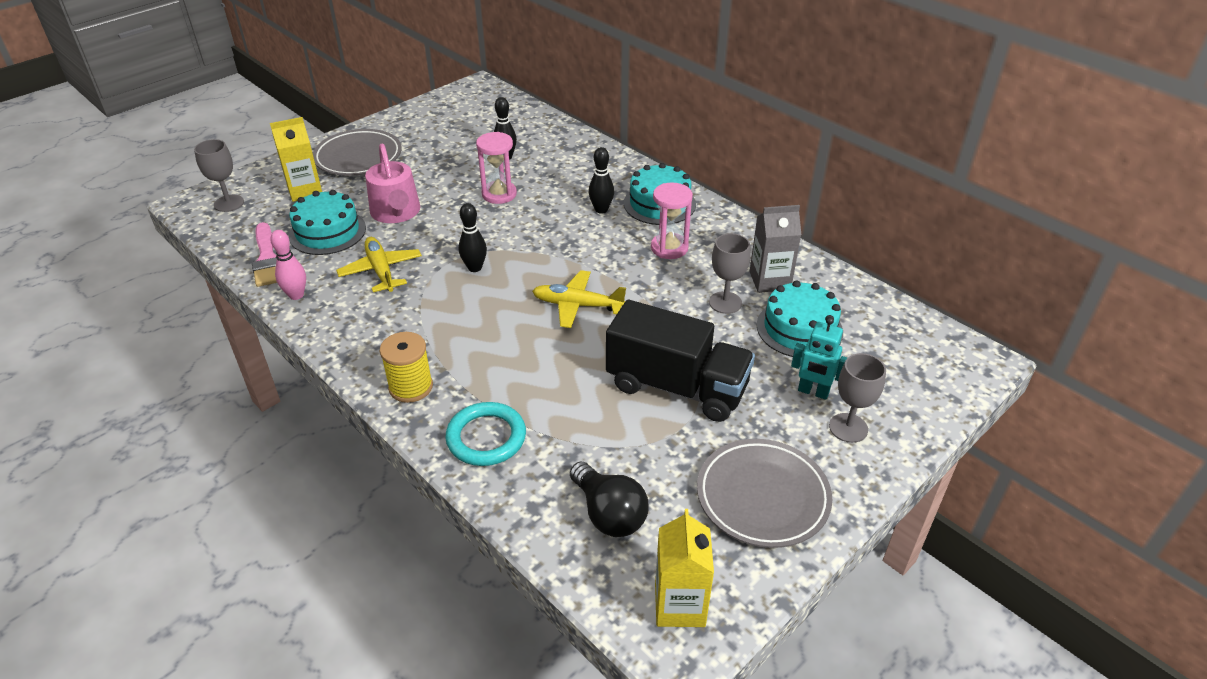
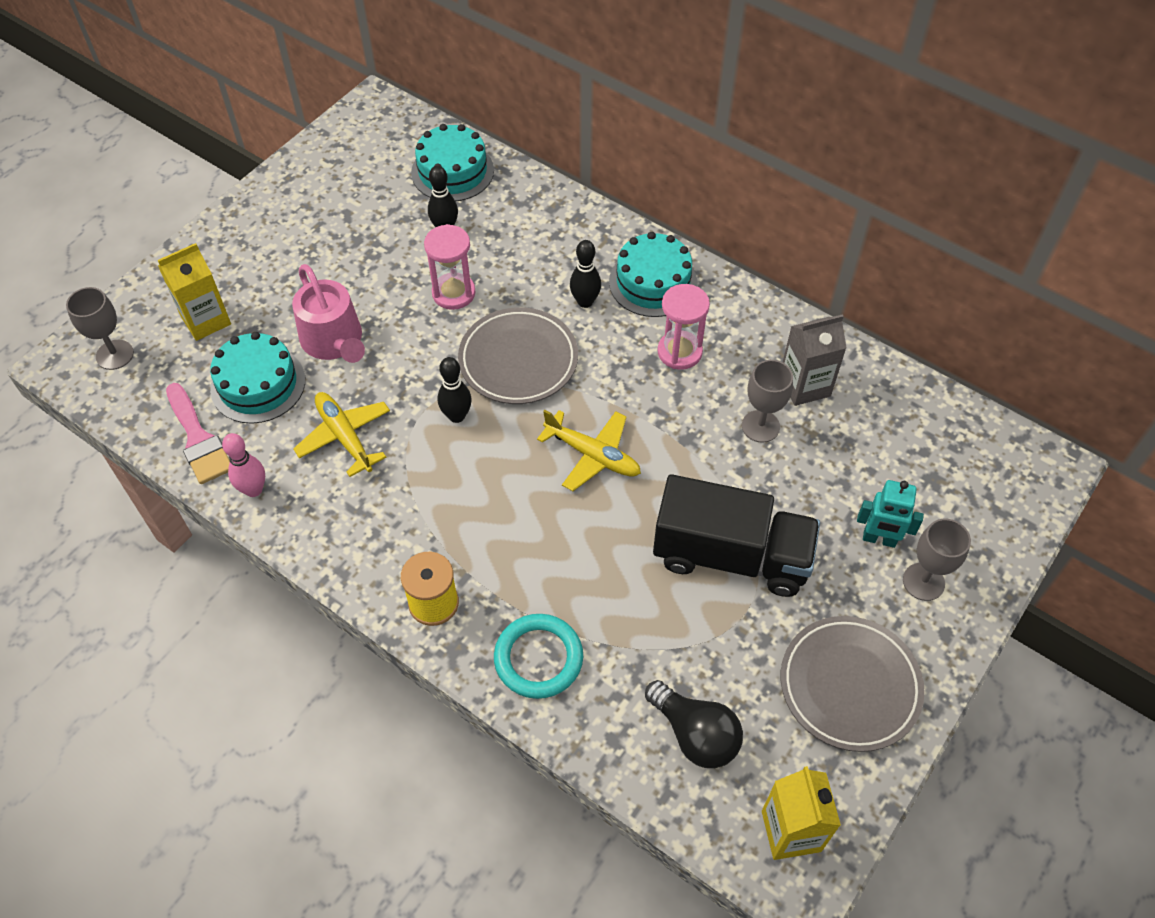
camera: 10 degrees left, 15 degrees up
grey plate [313,129,402,176] -> grey plate moved to [458,307,578,404]
yellow plane [532,270,626,328] -> yellow plane turned 150 degrees counterclockwise [537,410,641,491]
turquoise cake [757,280,843,357] -> turquoise cake moved to [411,124,494,201]

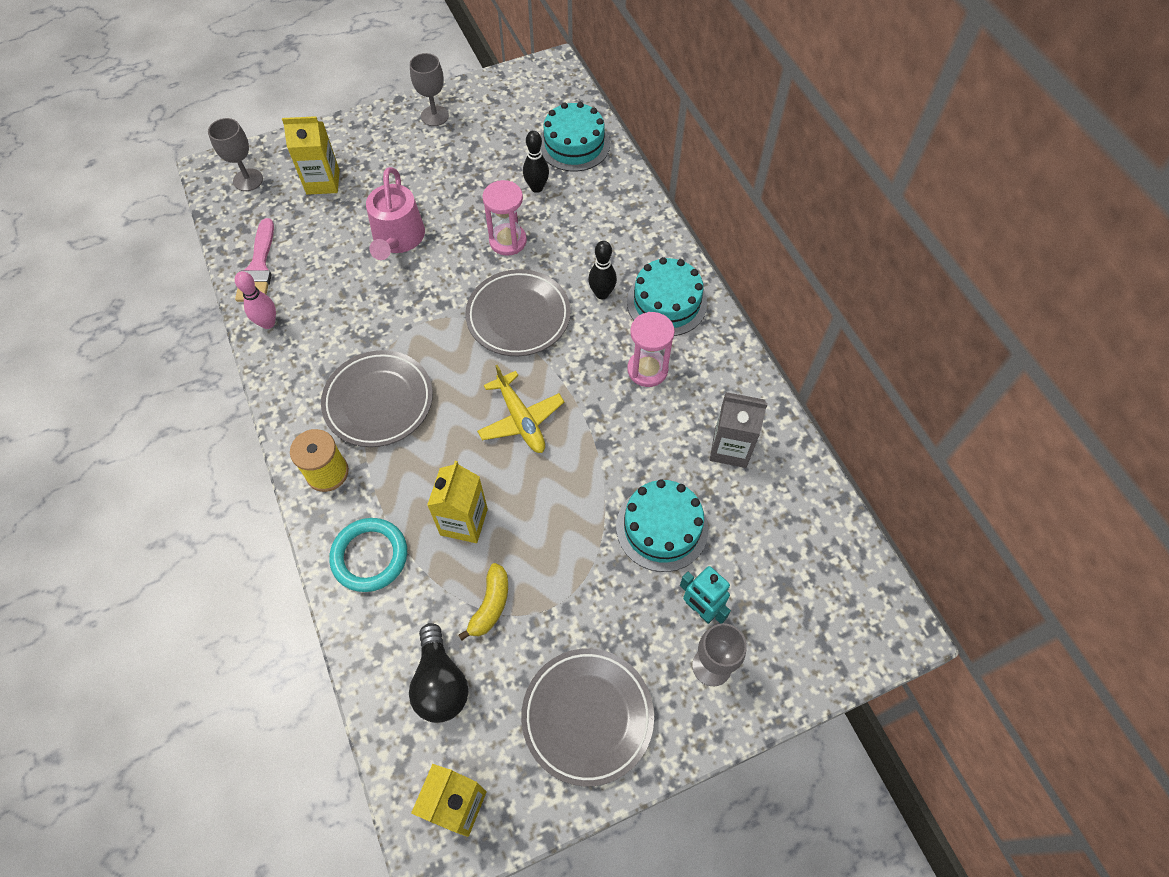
camera: 30 degrees right, 5 degrees up
turquoise cake [210,332,305,424] -> turquoise cake moved to [616,479,708,572]
yellow plane [293,392,390,477] -> none
black bowling pin [438,357,472,423] -> none
black truck [653,474,820,597] -> none
grey goblet [742,360,793,443] -> grey goblet moved to [410,53,449,126]
none -> grey plate [321,350,433,447]
none -> yellow carton [427,461,488,543]
none -> yellow banana [459,563,508,640]

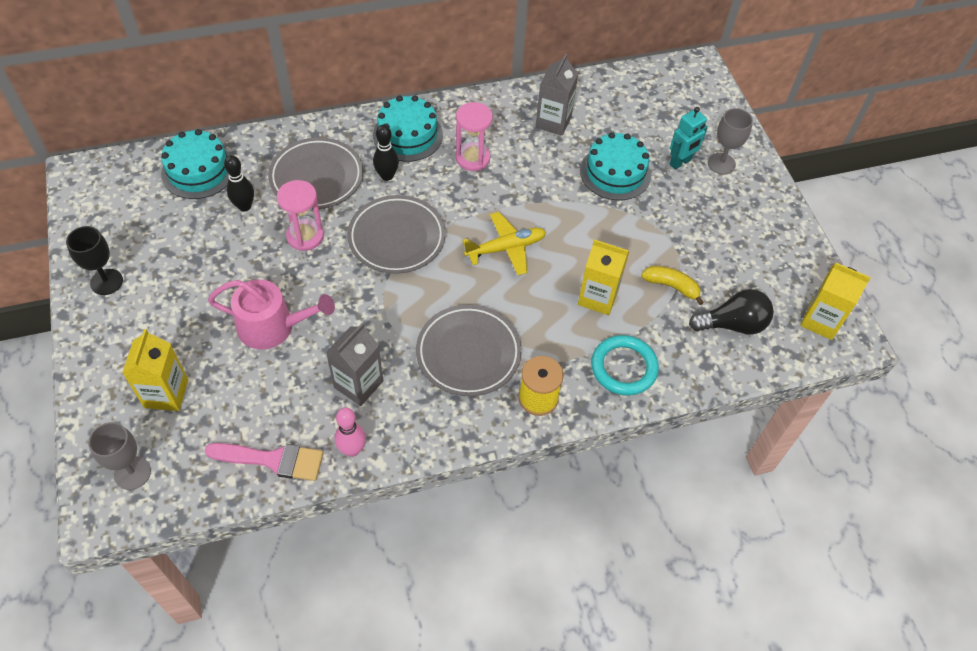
camera: 85 degrees left, 5 degrees down
grey goblet [410,53,449,126] -> black goblet [66,226,123,295]
grey plate [521,648,654,786] -> grey plate moved to [268,137,363,210]
none -> grey carton [326,323,383,406]

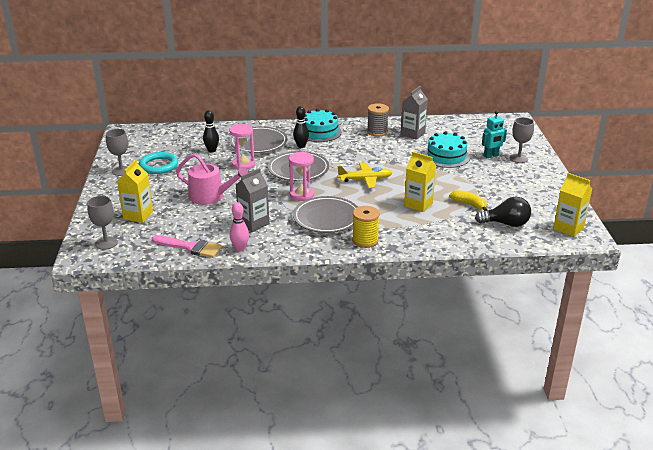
camera: 15 degrees right, 25 degrees down
black goblet [66,226,123,295] -> grey goblet [106,129,128,176]
turquoise cake [161,129,231,199] -> none
pink hourglass [456,102,493,171] -> pink hourglass moved to [289,152,314,201]
turquoise ring [591,335,659,396] -> turquoise ring moved to [139,152,178,174]
none -> grey spool [367,103,389,136]

